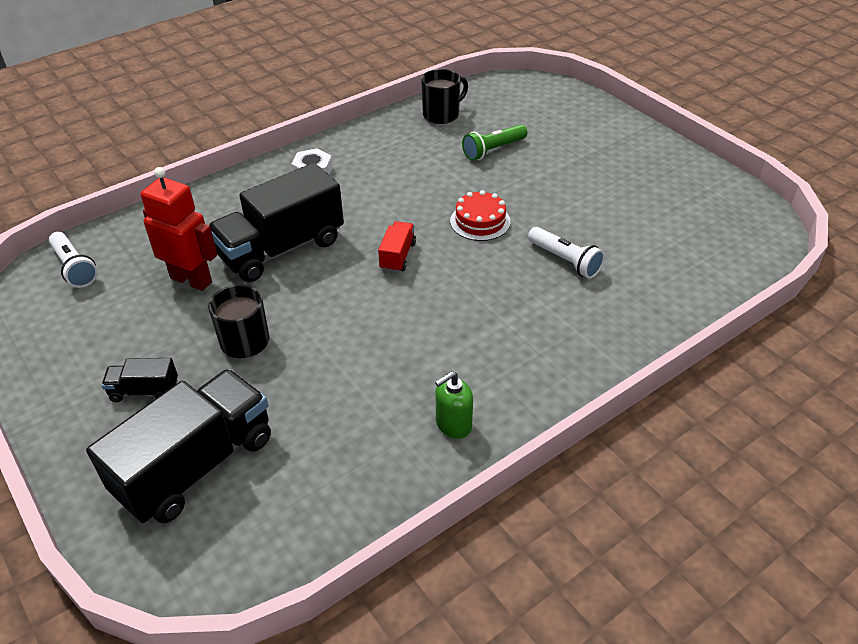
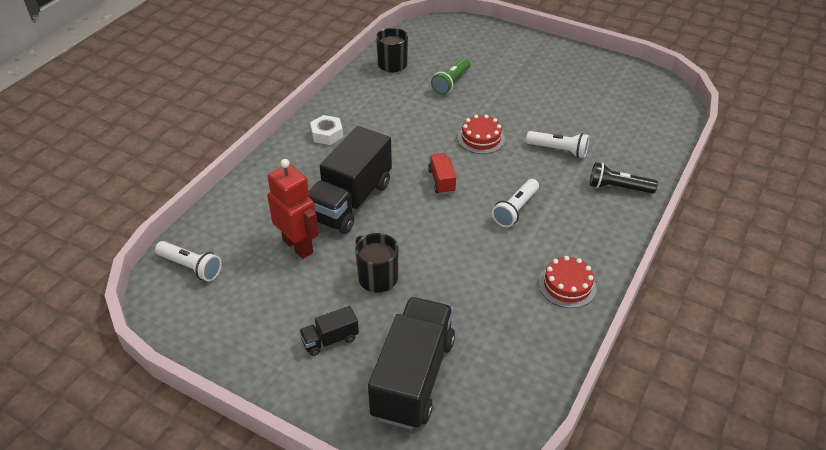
camera: 25 degrees left, 0 degrees up
red robot [141,167,217,291] -> red robot turned 45 degrees clockwise [267,159,319,259]
green soap dispenser [435,371,473,439] -> red cake [539,256,597,308]
none -> white flashlight [492,179,539,227]
none -> black flashlight [590,162,658,194]

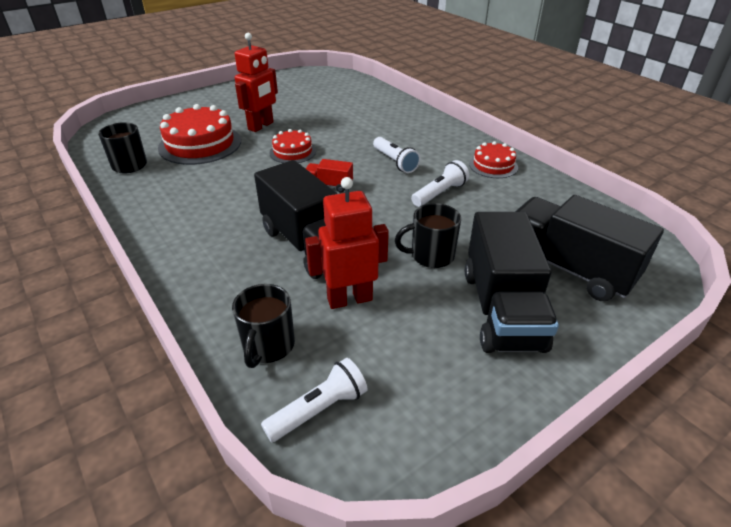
camera: 65 degrees left, 5 degrees down
black truck [299,306,359,356] -> black truck [465,212,559,353], size x2.20
white nut [310,115,343,145] -> none
green flashlight [431,58,471,95] -> red cake [158,104,241,165]
white flashlight [526,131,589,158] -> white flashlight moved to [411,160,469,207]
black flashlight [590,162,658,194] -> none
none -> black mug [232,284,295,368]
none -> red robot [235,33,278,132]

